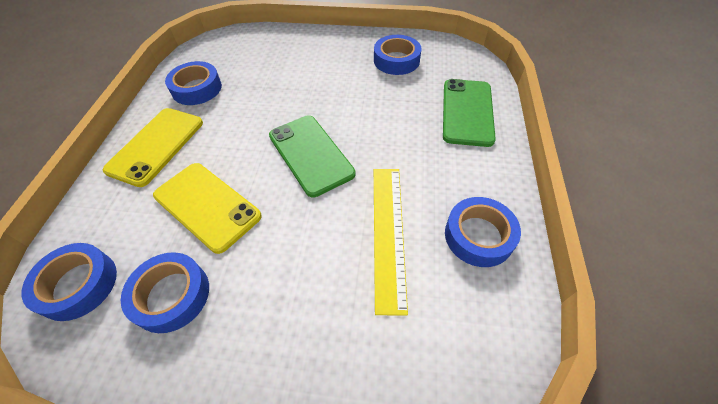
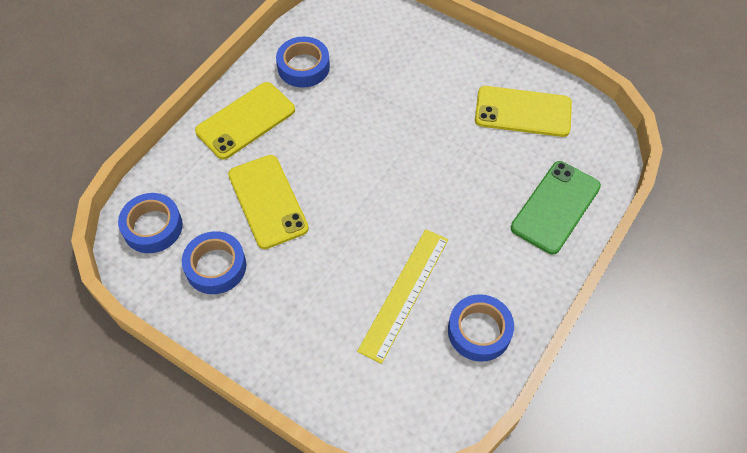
camera: 25 degrees right, 5 degrees up
green phone [269,115,356,197] -> none
blue tape [374,35,422,75] -> yellow phone [475,86,572,137]

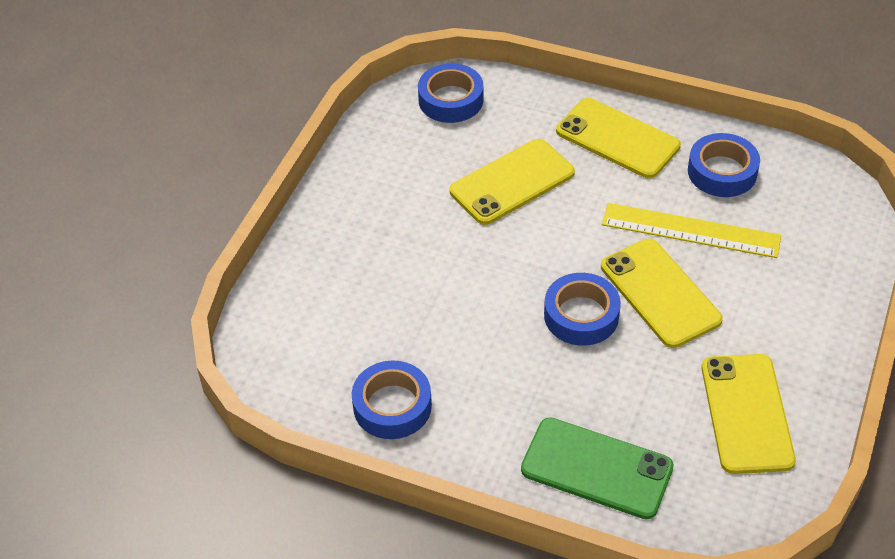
camera: 80 degrees right, 10 degrees down
blue tape [182,231,246,294] -> blue tape moved to [544,273,621,346]
yellow ruler [357,229,448,364] -> yellow ruler moved to [602,203,781,258]
none -> yellow phone [601,239,723,348]

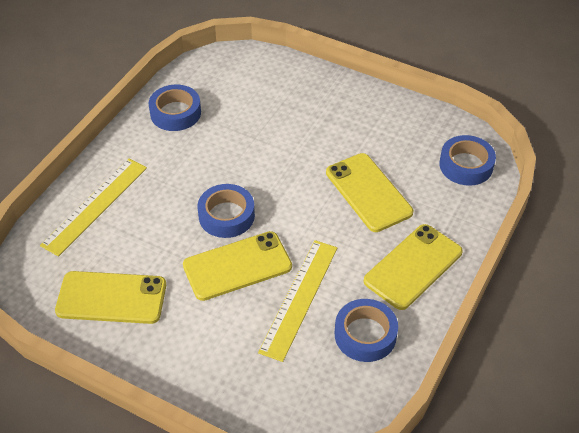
camera: 95 degrees right, 0 degrees up
green phone [521,417,674,519] -> yellow ruler [40,159,147,256]

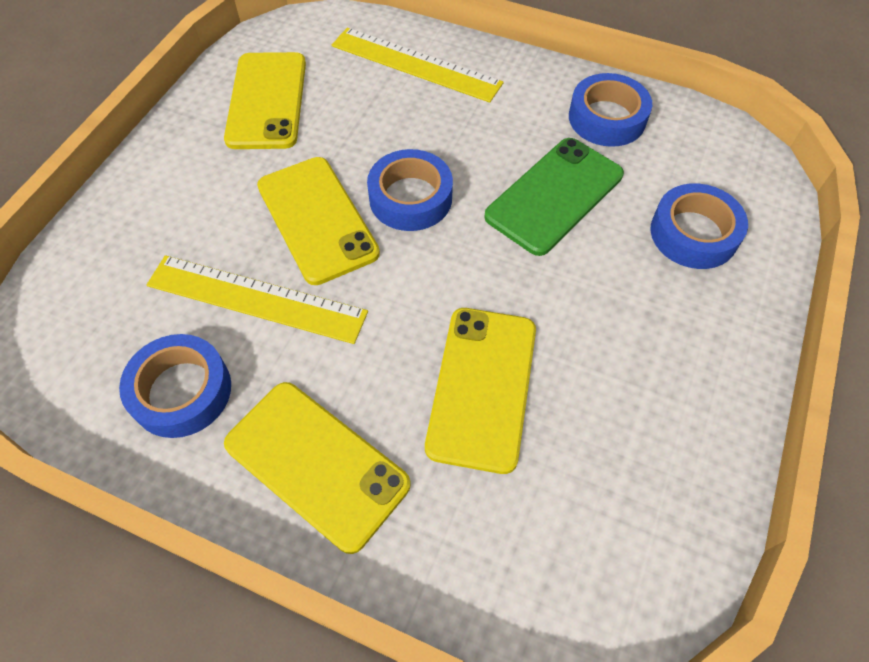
camera: 85 degrees right, 10 degrees up
yellow phone [326,153,413,232] -> yellow phone turned 45 degrees counterclockwise [425,308,536,474]
blue tape [439,135,496,186] -> blue tape moved to [650,183,748,269]
none -> green phone [484,138,624,256]

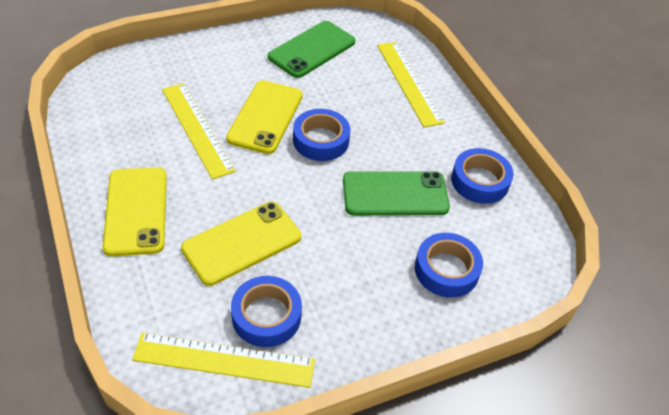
camera: 40 degrees right, 10 degrees down
blue tape [119,334,231,438] -> blue tape moved to [231,276,302,347]
yellow phone [224,52,306,149] -> green phone [268,21,355,78]
none -> yellow ruler [132,333,315,388]

